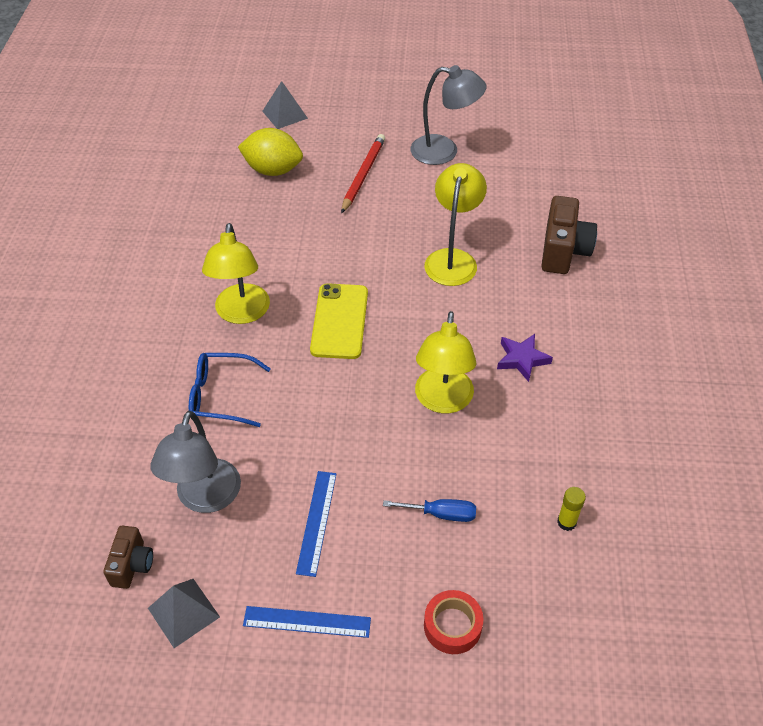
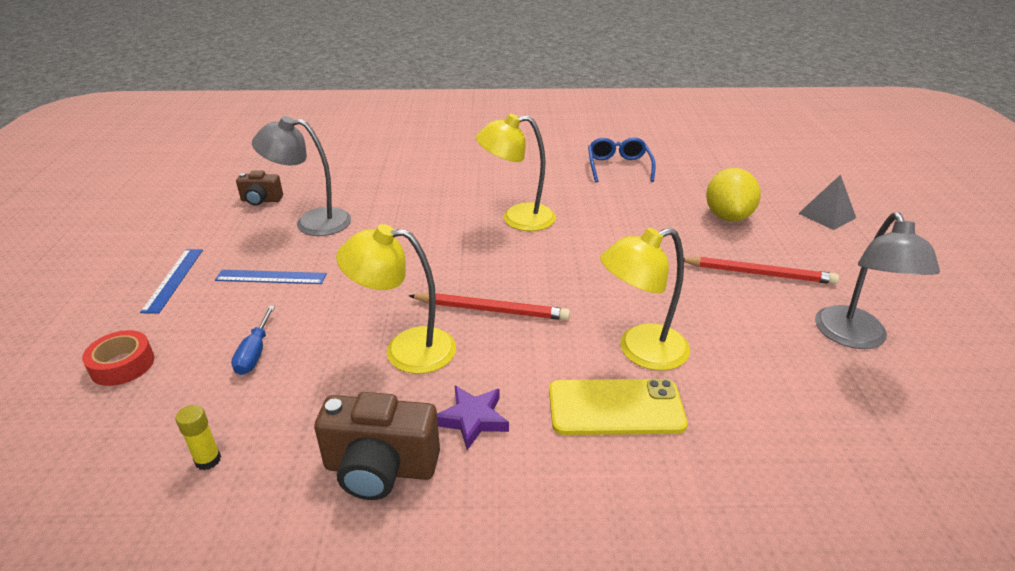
camera: 85 degrees right, 15 degrees down
grey pyramid [148,579,220,648] -> none
blue glasses [189,353,271,427] -> blue glasses moved to [588,137,656,182]
yellow phone [310,283,368,359] -> yellow phone moved to [549,379,688,435]
yellow lamp [424,163,487,286] -> yellow lamp turned 150 degrees clockwise [600,228,690,370]
brown camera [541,196,597,274] -> brown camera moved to [314,392,440,500]
none -> red pencil [409,293,570,320]

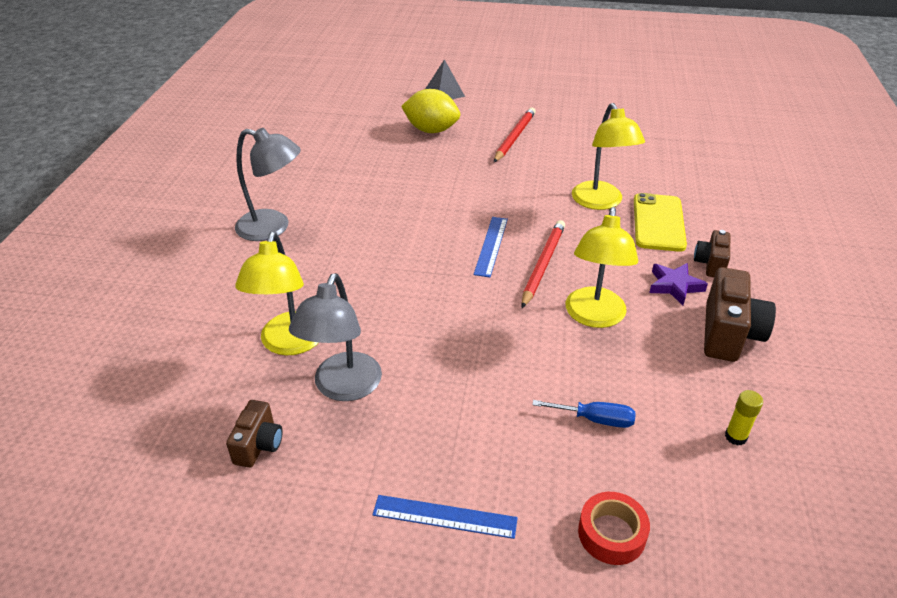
camera: 80 degrees left, 5 degrees up
blue ruler [215,270,327,284] -> blue ruler moved to [474,217,508,277]
yellow lamp [476,113,556,231] -> yellow lamp moved to [235,232,319,355]
blue glasses [588,137,656,182] -> none
grey lamp [815,212,940,349] -> grey lamp moved to [235,128,301,241]
none -> brown camera [694,230,730,277]

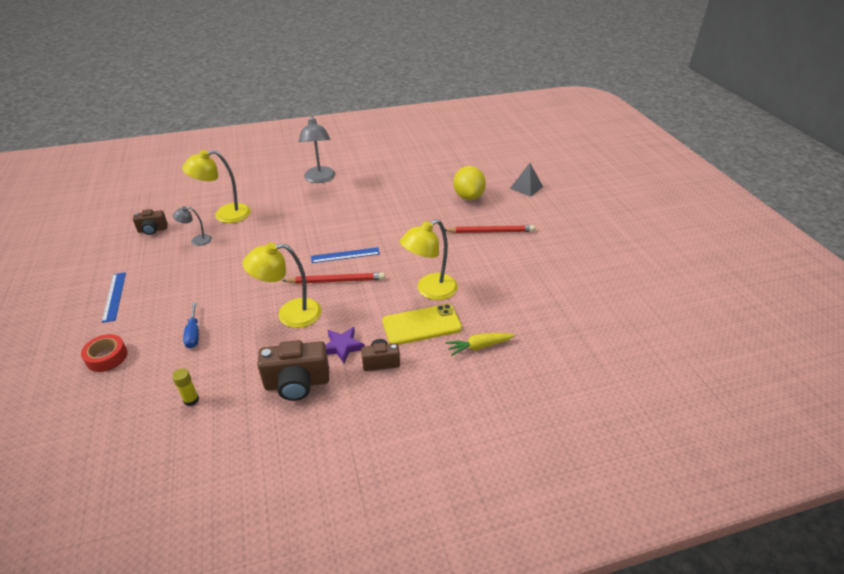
camera: 65 degrees right, 0 degrees up
grey lamp [289,273,382,401] -> grey lamp [172,206,212,246], size x0.53
none -> yellow carrot [446,333,515,356]

